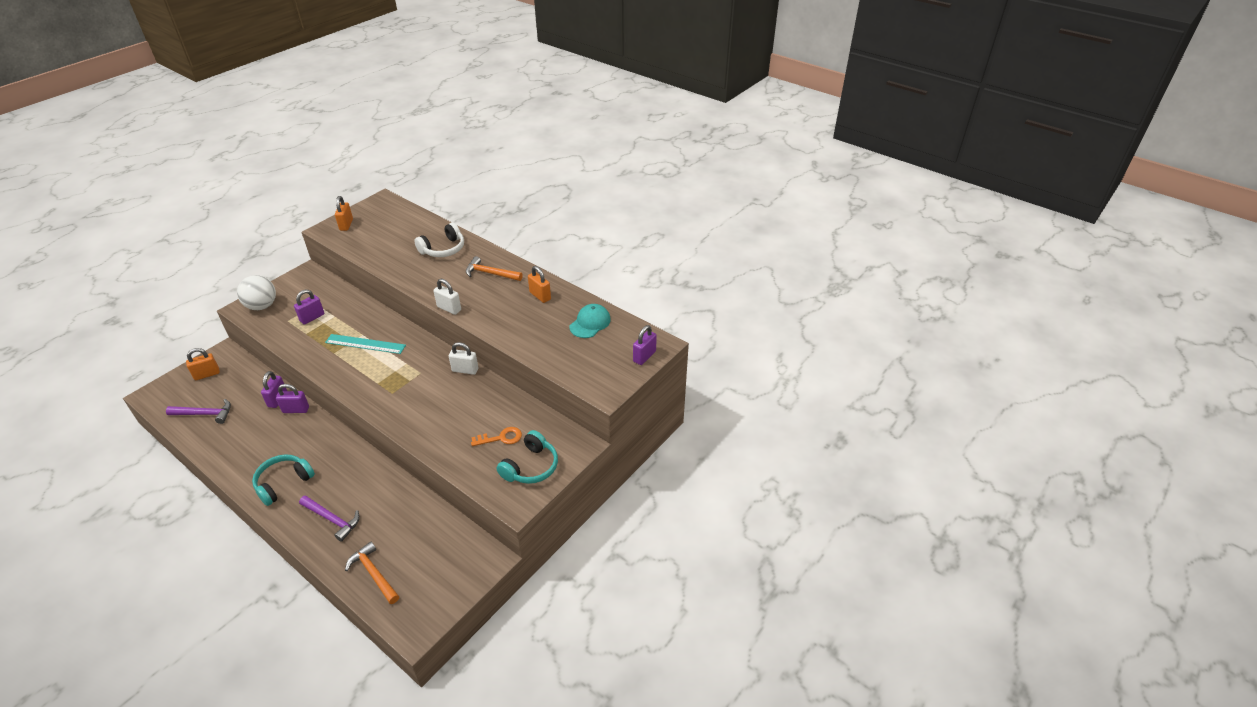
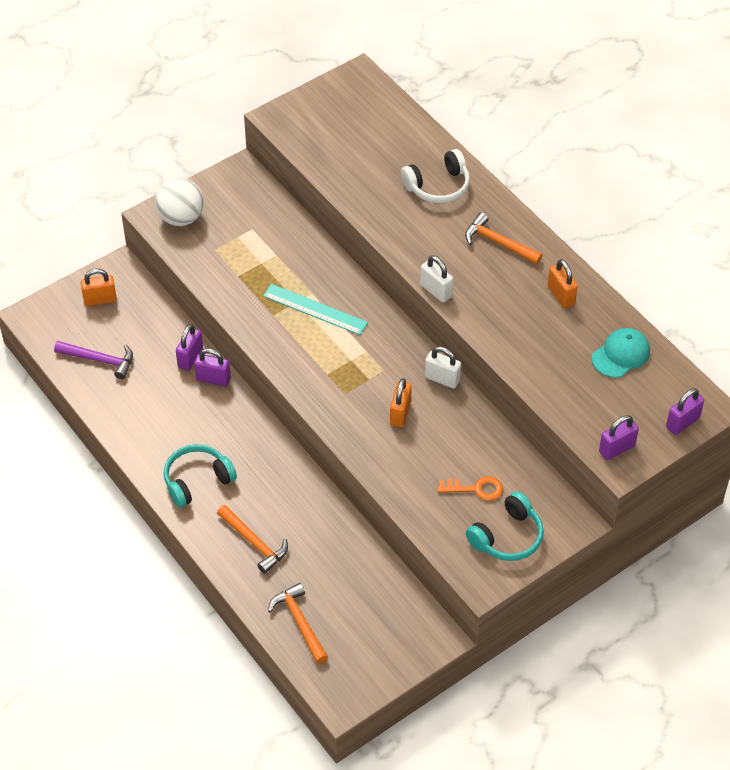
camera: 15 degrees right, 10 degrees up
purple padlock [294,290,324,325] -> purple padlock moved to [599,415,639,460]
purple hammer [299,495,360,542] -> orange hammer [217,505,288,574]
orange padlock [335,196,353,231] -> orange padlock moved to [390,378,412,427]

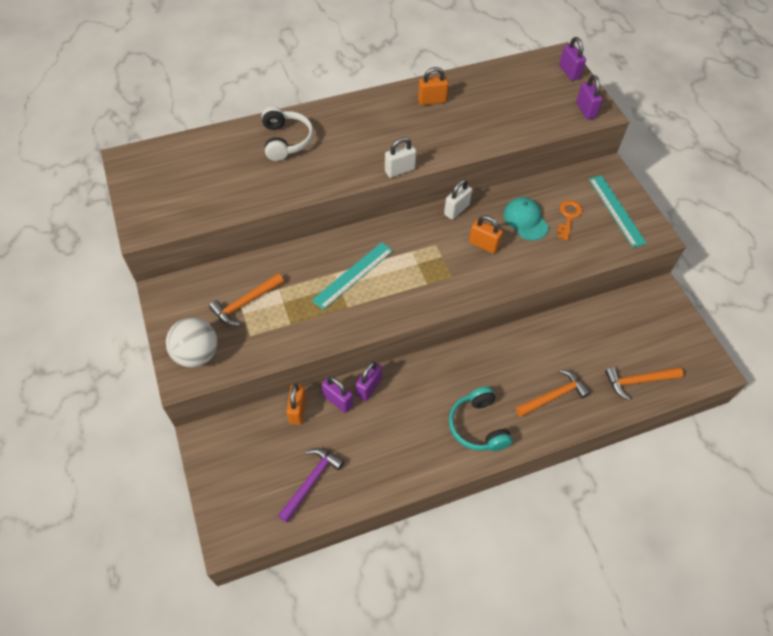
camera: 75 degrees left, 5 degrees up
orange padlock [81,269,117,306] -> orange padlock moved to [286,384,306,425]
orange hammer [465,212,543,265] -> orange hammer moved to [209,273,284,325]
turquoise headphones [466,491,544,561] -> turquoise ruler [589,176,647,247]
turquoise cap [592,328,650,378] -> turquoise cap moved to [503,197,549,240]

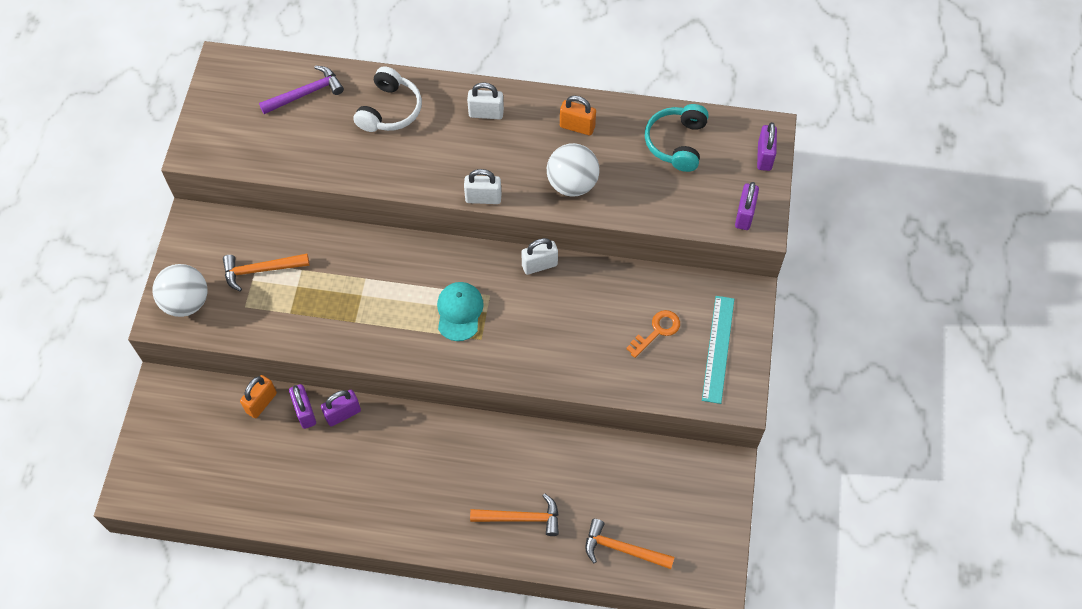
camera: 30 degrees right, 5 degrees up
purple hammer [278,448,344,523] -> purple hammer moved to [259,66,344,114]
turquoise ruler [312,242,393,310] -> none
turquoise headphones [449,387,513,451] -> turquoise headphones moved to [645,104,709,172]
orange padlock [469,215,503,254] -> none
turquoise cap [503,197,549,240] -> turquoise cap moved to [437,282,484,341]
none -> white padlock [467,82,504,120]
none -> white ball [547,143,599,197]

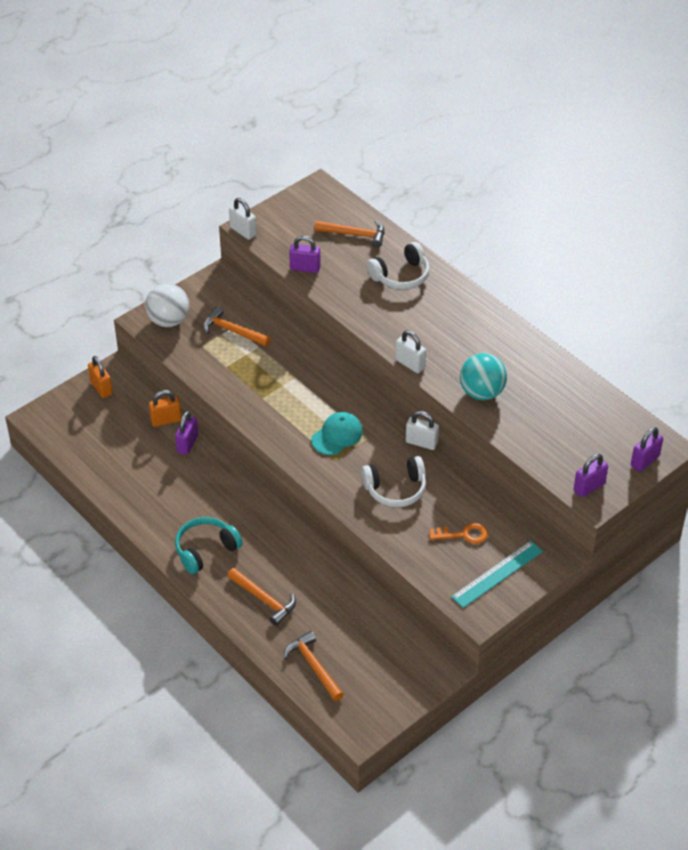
camera: 40 degrees right, 15 degrees down
purple hammer [259,66,344,114] -> orange hammer [315,220,385,248]
purple padlock [321,390,361,427] -> purple padlock moved to [289,236,321,273]
white padlock [467,82,504,120] -> white padlock moved to [229,198,257,240]
white ball [547,143,599,197] -> turquoise ball [460,353,507,400]
orange padlock [560,96,596,135] -> orange padlock moved to [88,356,113,398]
turquoise headphones [645,104,709,172] -> turquoise headphones moved to [175,517,243,574]
none -> white headphones [361,456,426,507]

